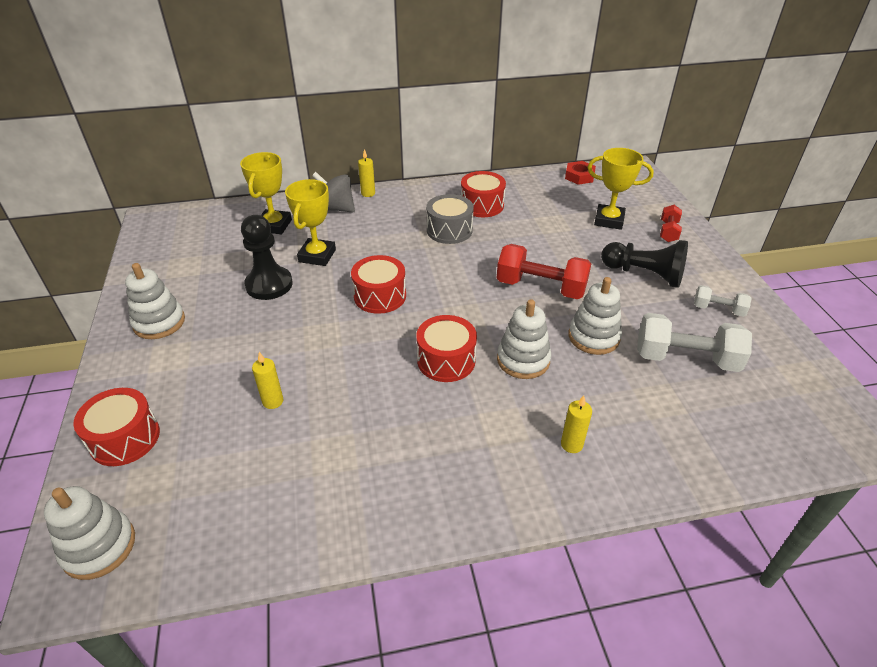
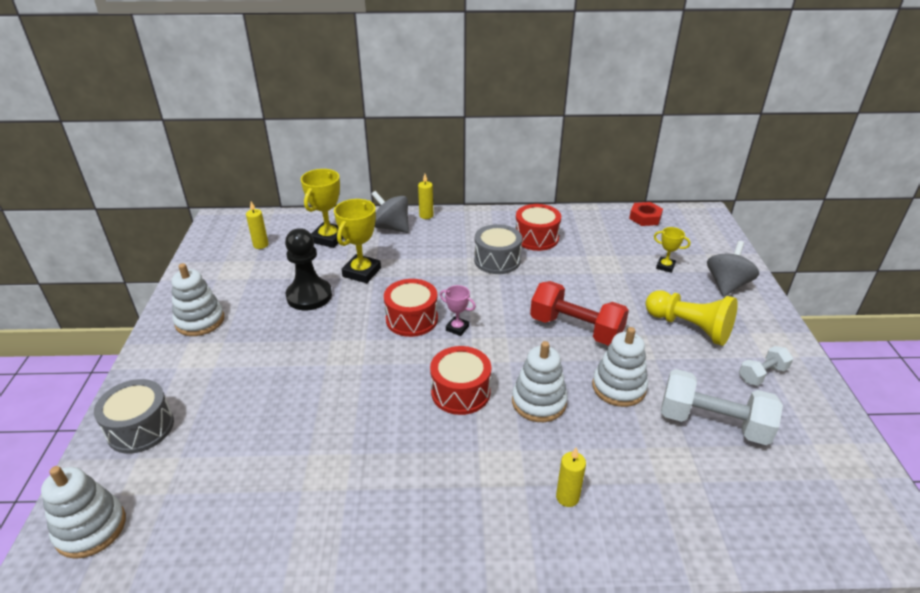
camera: 10 degrees right, 5 degrees down
red drum [73,388,160,466] -> grey drum [94,379,174,454]
yellow candle [252,352,284,409] -> yellow candle moved to [246,201,269,249]
yellow trophy [587,148,654,230] -> yellow trophy [654,227,690,273], size x0.56
black pawn [601,240,688,288] -> yellow pawn [645,290,738,346]
red dumbbell [660,205,682,242] -> grey spinning top [707,241,759,297]
white dumbbell [694,285,752,317] -> white dumbbell turned 60 degrees counterclockwise [739,346,793,386]
none -> pink trophy [440,285,476,336]

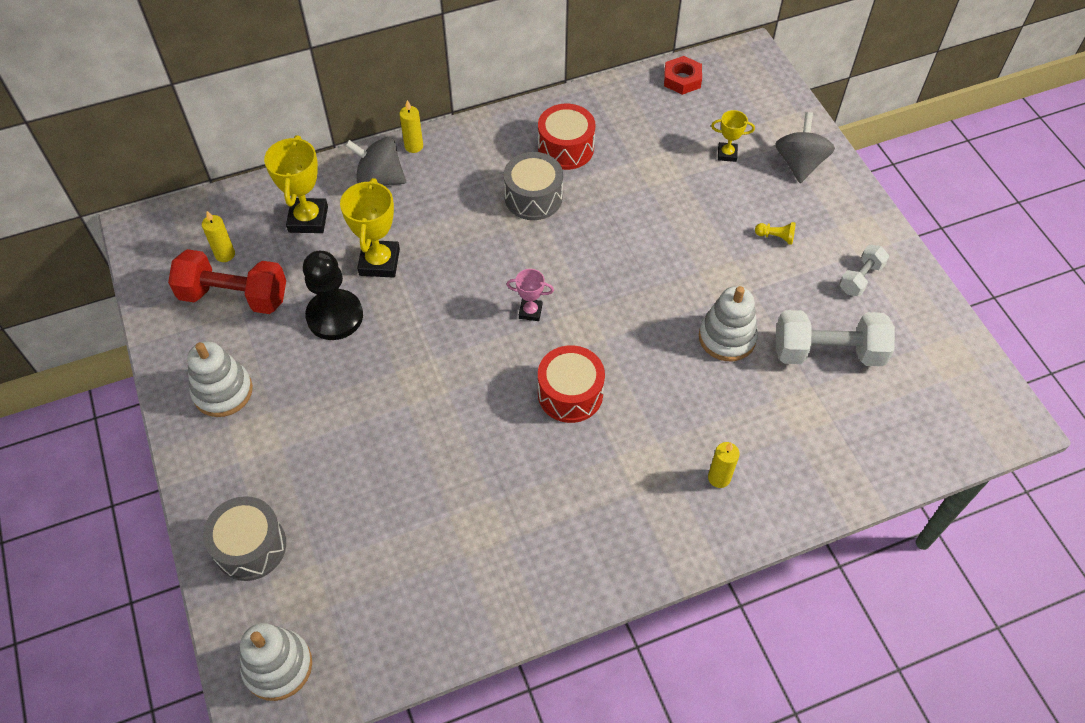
camera: 20 degrees left, 20 degrees up
red drum [384,279,438,337] -> none
white stacking toy [512,341,568,422] -> none
red dumbbell [530,281,629,346] -> red dumbbell moved to [168,249,286,314]
yellow pawn [645,290,738,346] -> yellow pawn [755,222,795,245], size x0.41

